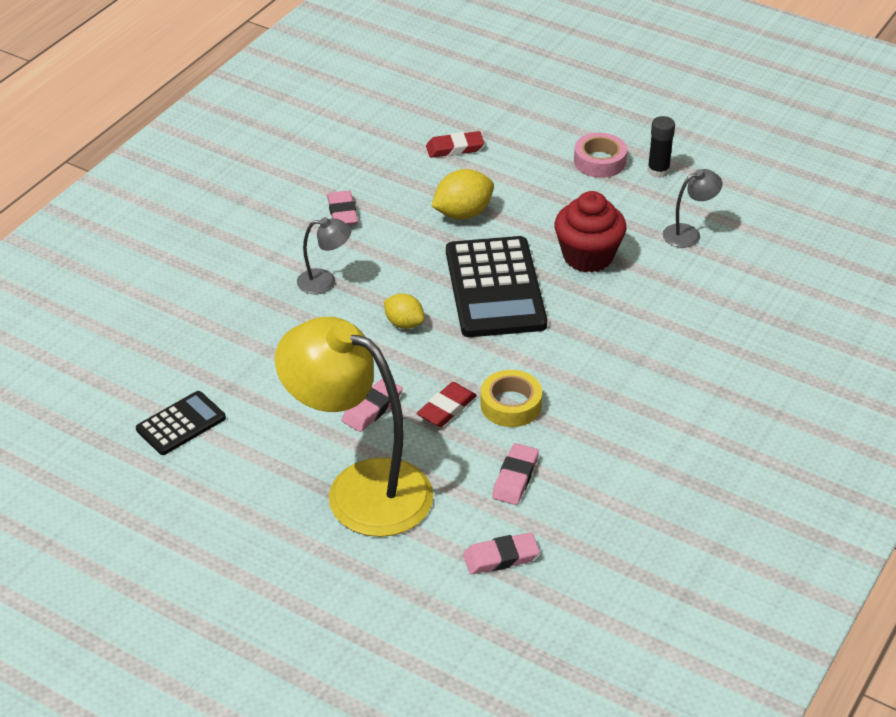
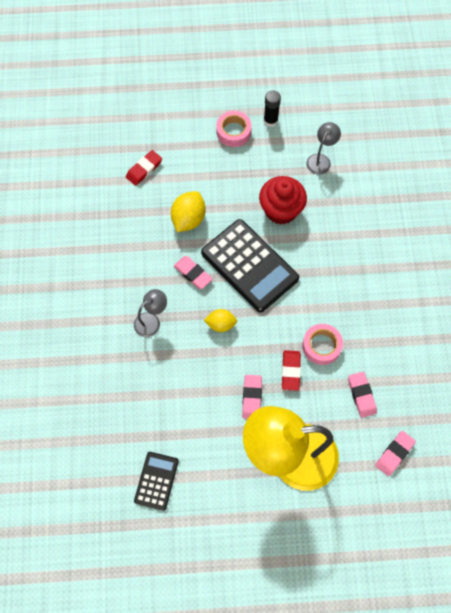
camera: 35 degrees left, 25 degrees up
pink eraser [327,190,358,225] -> pink eraser moved to [174,256,213,289]
yellow tape [480,370,542,427] -> pink tape [302,324,343,365]

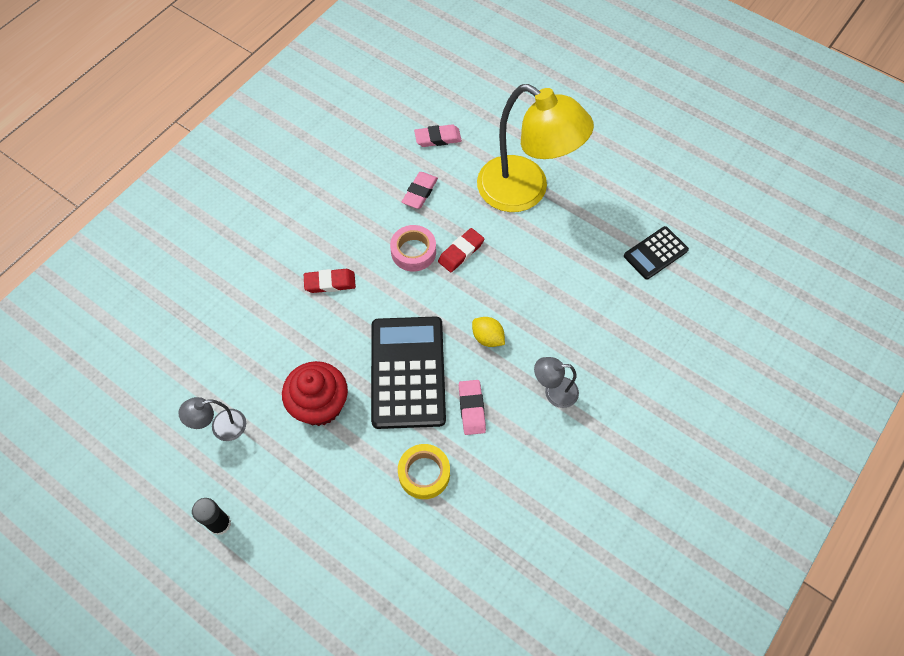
camera: 140 degrees left, 5 degrees down
red eraser [126,150,162,186] -> red eraser moved to [304,269,356,293]
yellow lemon [171,191,206,232] -> yellow tape [398,444,450,499]
pink tape [216,111,252,147] -> none
pink eraser [242,375,262,419] -> none

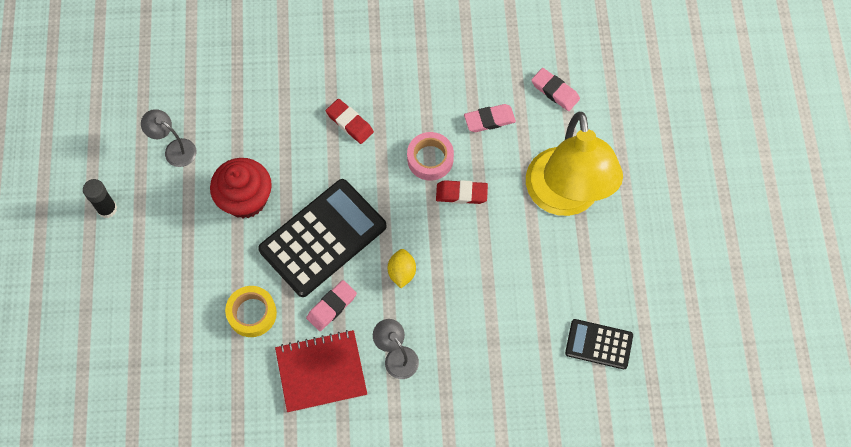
camera: 50 degrees right, 5 degrees up
none -> red notebook [275,330,367,413]

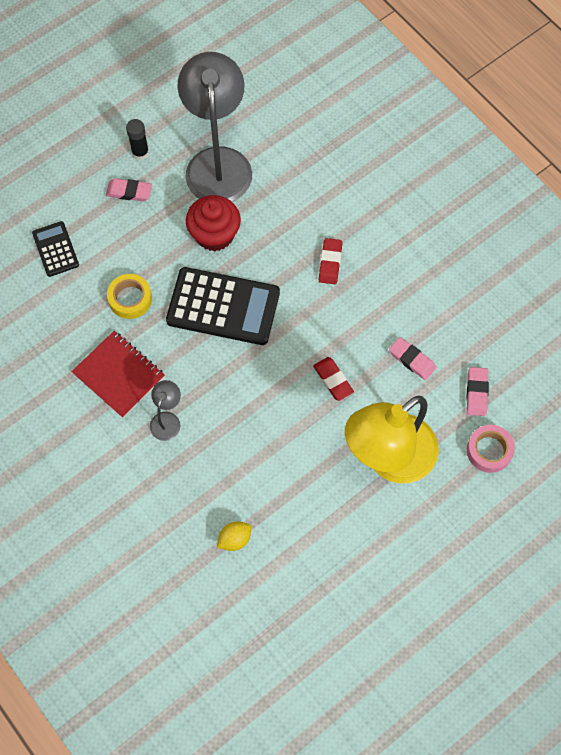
camera: 55 degrees right, 0 degrees up
grey lamp [141,109,197,167] -> grey lamp [178,52,252,202], size x2.37
pink eraser [306,280,357,331] -> pink eraser moved to [106,178,152,201]
yellow lemon [388,249,416,288] -> yellow lemon moved to [217,521,252,551]
pink tape [407,132,454,181] -> pink tape moved to [467,425,515,473]
black calculator [565,319,633,369] -> black calculator moved to [32,221,79,277]

